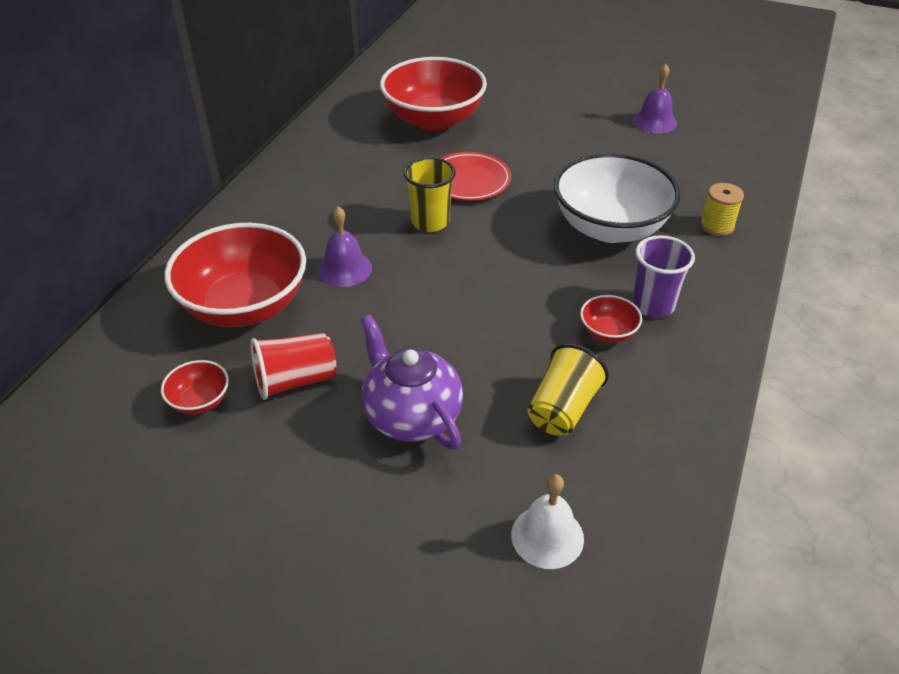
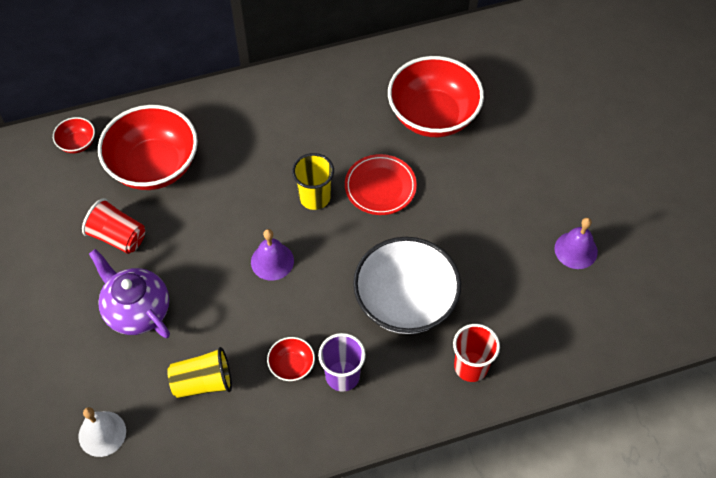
camera: 50 degrees right, 15 degrees up
red bowl [161,360,229,415] -> red bowl moved to [53,117,95,153]
purple bell [318,206,372,287] -> purple bell moved to [251,229,294,281]
purple teapot [361,315,463,450] -> purple teapot turned 60 degrees counterclockwise [89,249,170,338]
yellow spool [701,183,744,236] -> red cup [453,324,500,382]

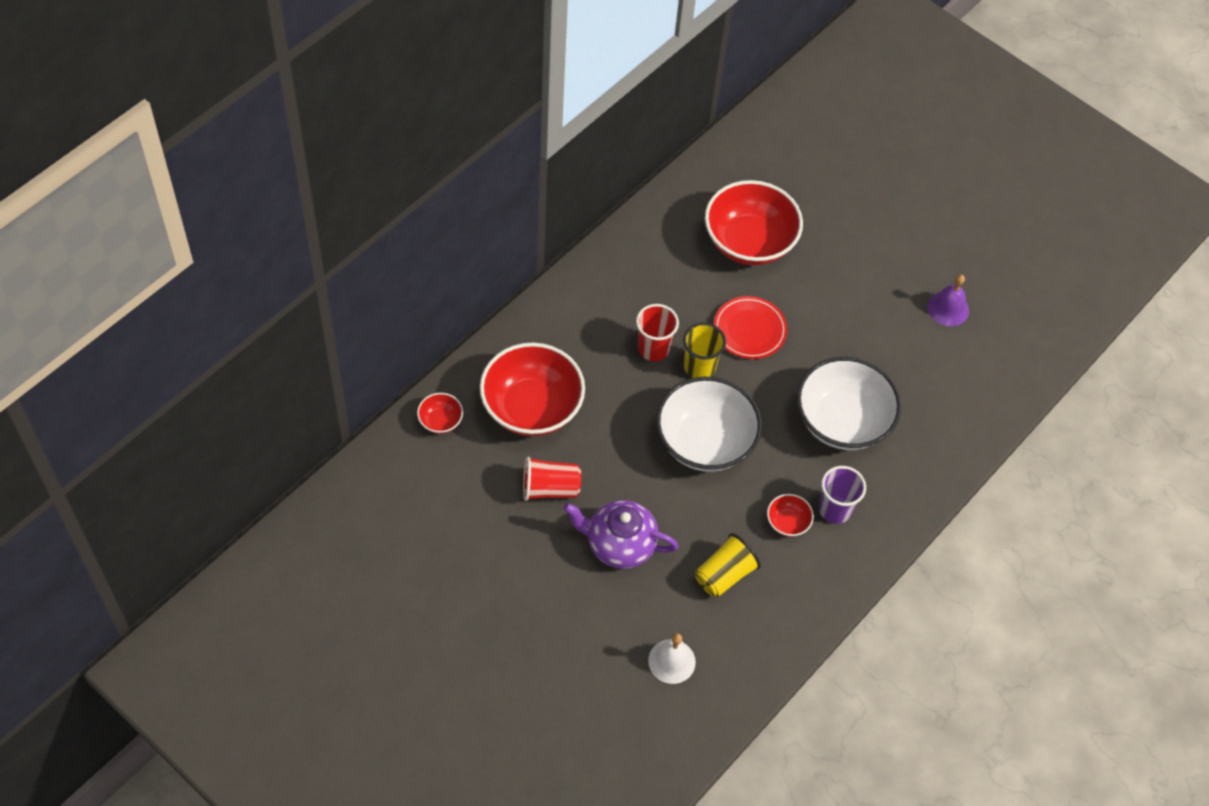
camera: 35 degrees left, 0 degrees up
purple bell [251,229,294,281] -> white bowl [656,377,762,472]
red cup [453,324,500,382] -> red cup moved to [636,304,679,361]

